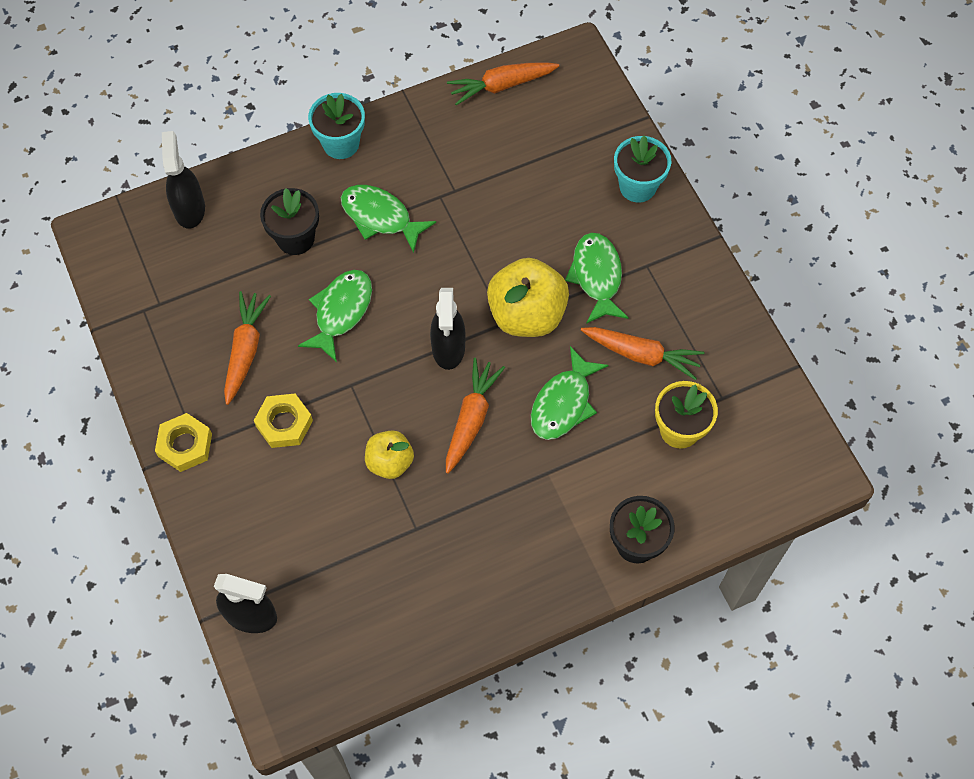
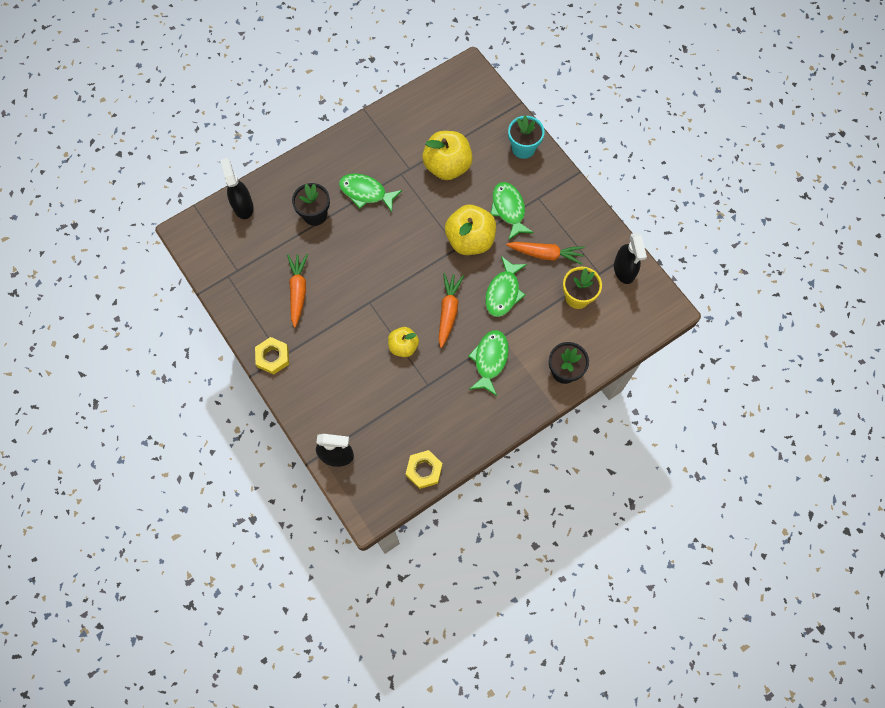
camera: 10 degrees left, 5 degrees up
yellow nut [254,394,313,448] -> yellow nut moved to [406,450,443,489]
green fish [298,270,372,362] -> green fish moved to [468,330,509,396]
turquoise flower pot [308,93,365,159] -> none
black spray bottle [430,288,466,370] -> black spray bottle moved to [614,233,647,284]
orange carrot [447,62,559,106] -> none
none -> yellow apple [422,131,473,180]

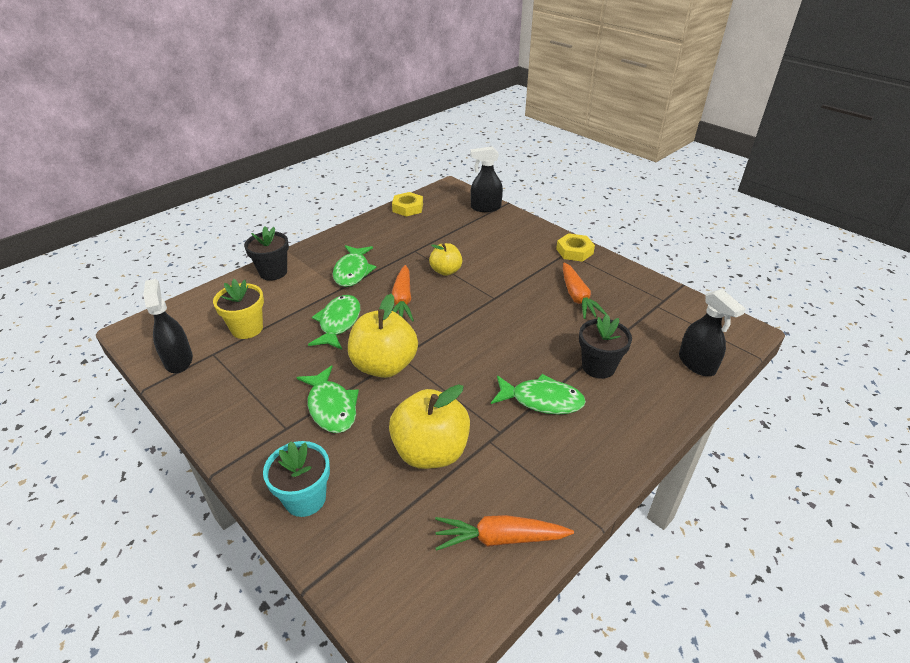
camera: 170 degrees right, 30 degrees down
orange carrot [506,242,585,265] -> orange carrot moved to [435,515,574,551]

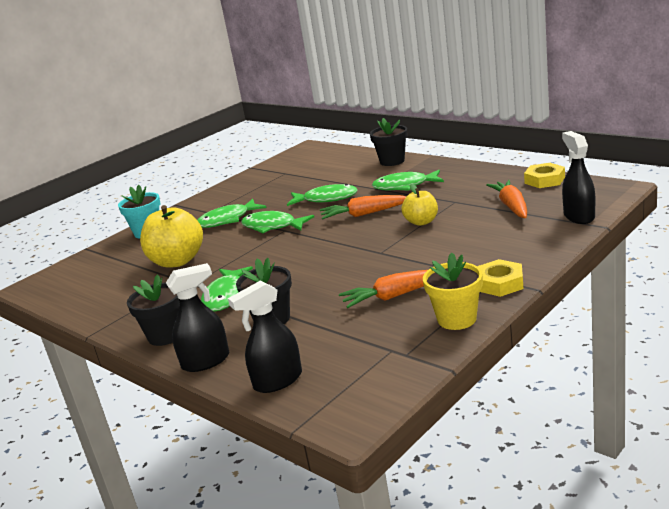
camera: 90 degrees right, 15 degrees down
black spray bottle [143,279,193,373] -> black spray bottle moved to [166,263,229,372]
yellow flower pot [213,279,264,339] -> yellow flower pot moved to [423,253,483,330]
yellow apple [348,294,418,378] -> green fish [241,211,314,233]
orange carrot [435,515,574,551] -> orange carrot moved to [486,180,527,218]
none -> black flower pot [127,274,180,346]

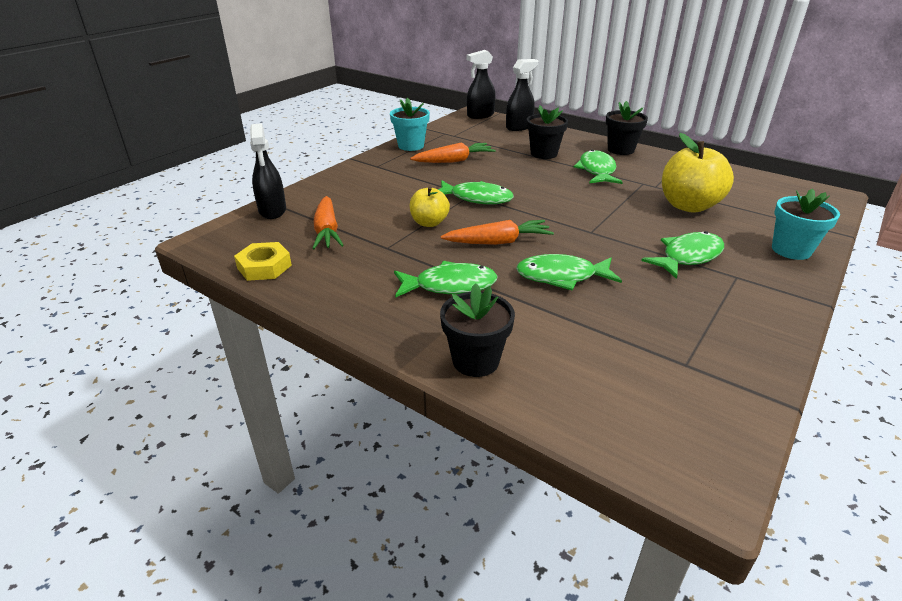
camera: 170 degrees right, 10 degrees up
black spray bottle [166,263,229,372] -> black spray bottle moved to [467,50,495,119]
green fish [241,211,314,233] -> green fish moved to [438,180,514,204]
yellow flower pot [423,253,483,330] -> turquoise flower pot [390,98,430,151]
yellow nut [478,259,523,297] -> none

